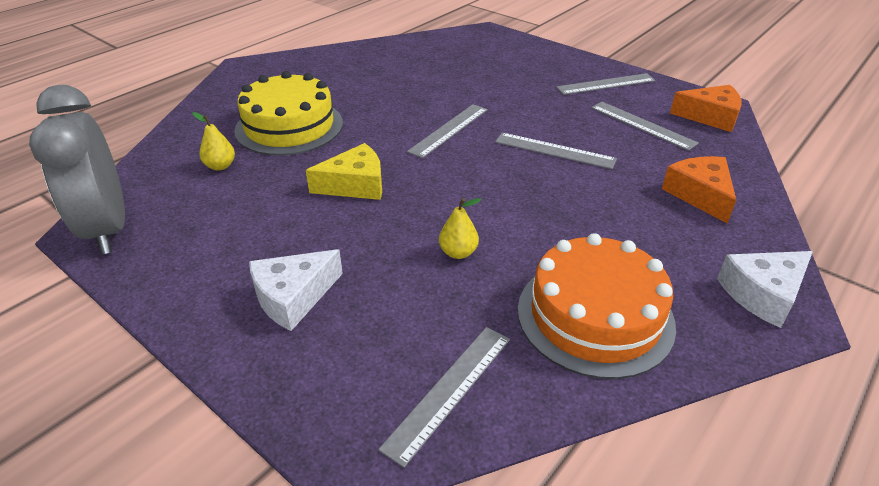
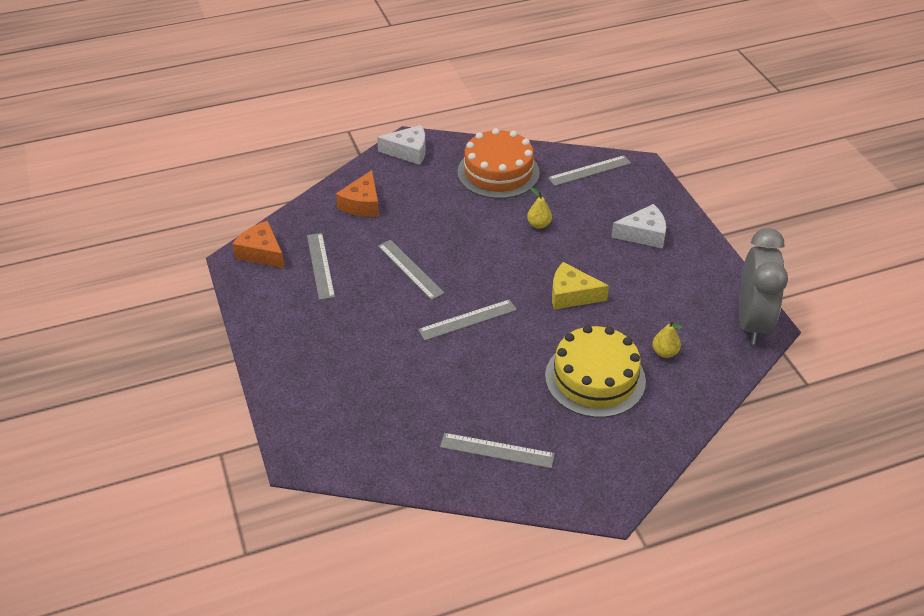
camera: 150 degrees left, 5 degrees up
grey ruler [556,73,655,95] -> grey ruler moved to [440,433,555,468]

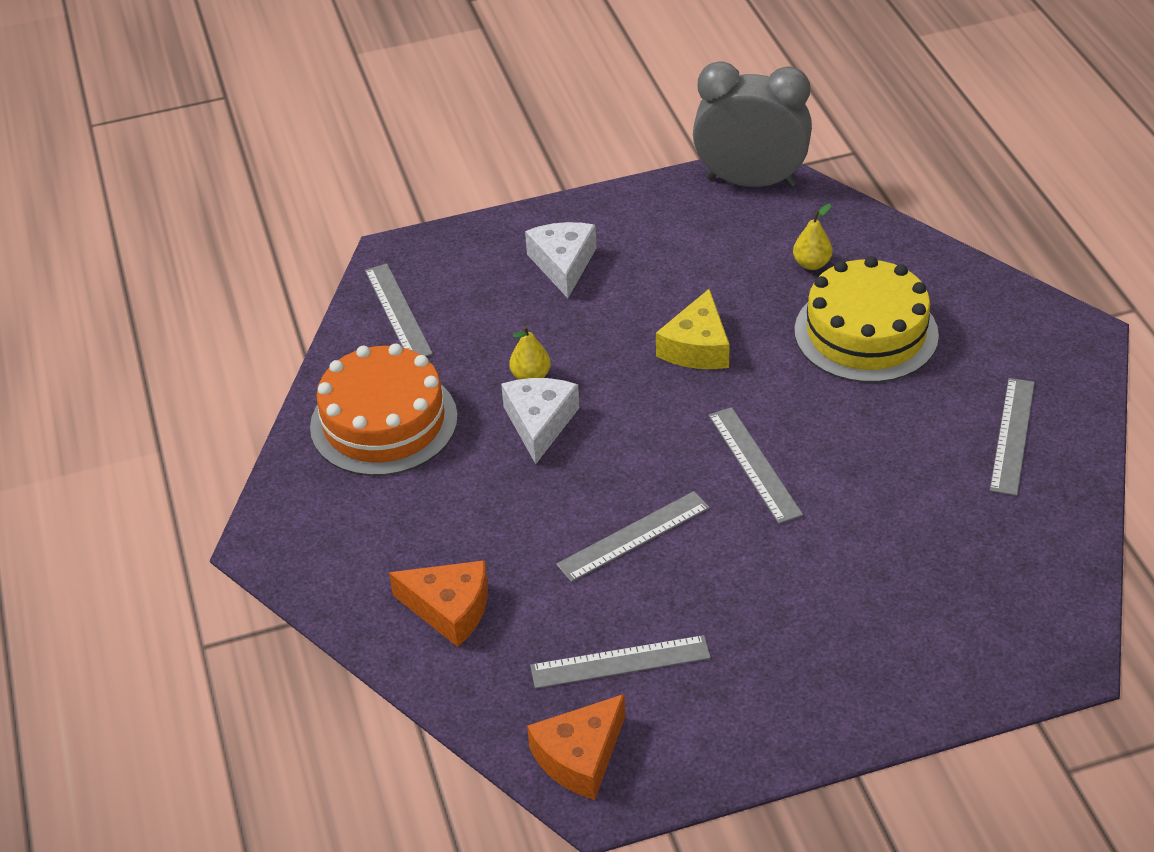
camera: 85 degrees left, 0 degrees up
white cheese [377,125,426,165] -> white cheese moved to [501,378,579,464]

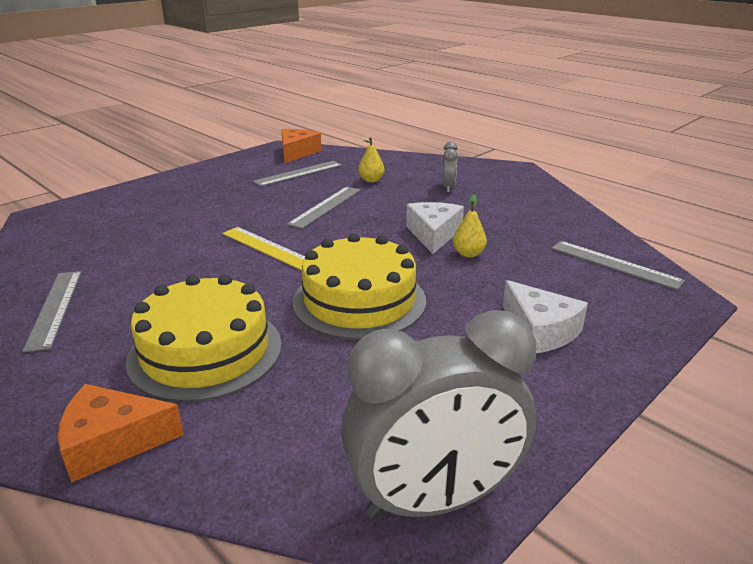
camera: 150 degrees right, 15 degrees down
orange cake [310,344,458,476] -> none
orange cheese [389,560,488,647] -> orange cheese moved to [58,384,184,483]
white cheese [501,378,579,464] -> white cheese turned 150 degrees counterclockwise [406,202,464,254]
yellow cheese [656,289,730,369] -> yellow cake [293,233,426,340]
grey ruler [709,407,803,524] -> yellow ruler [223,227,305,270]
yellow pear [793,204,832,270] -> yellow pear moved to [358,137,385,182]
none -> grey clock [442,142,458,193]

